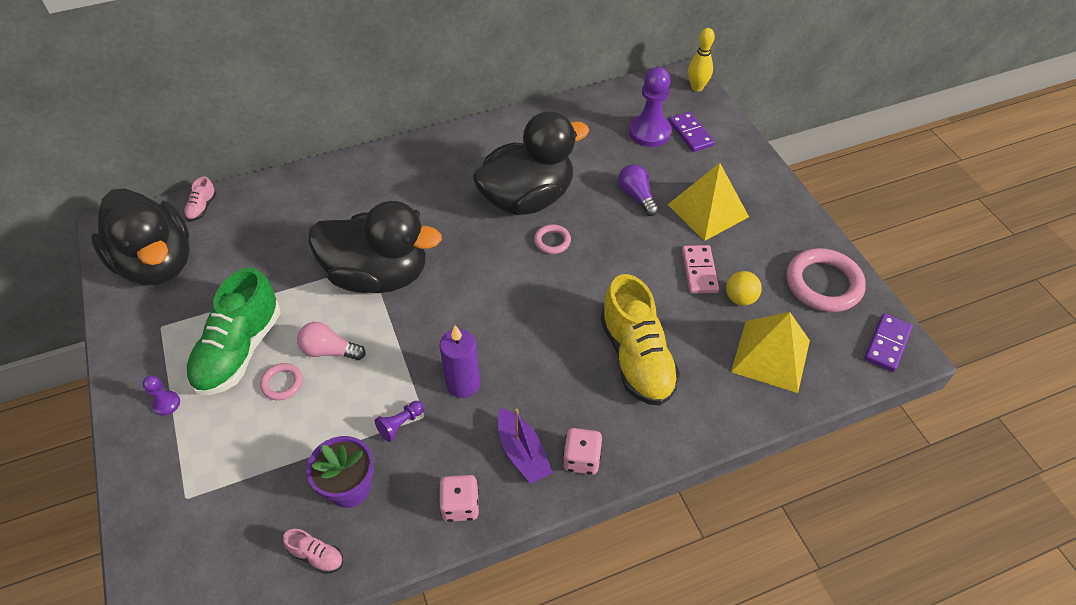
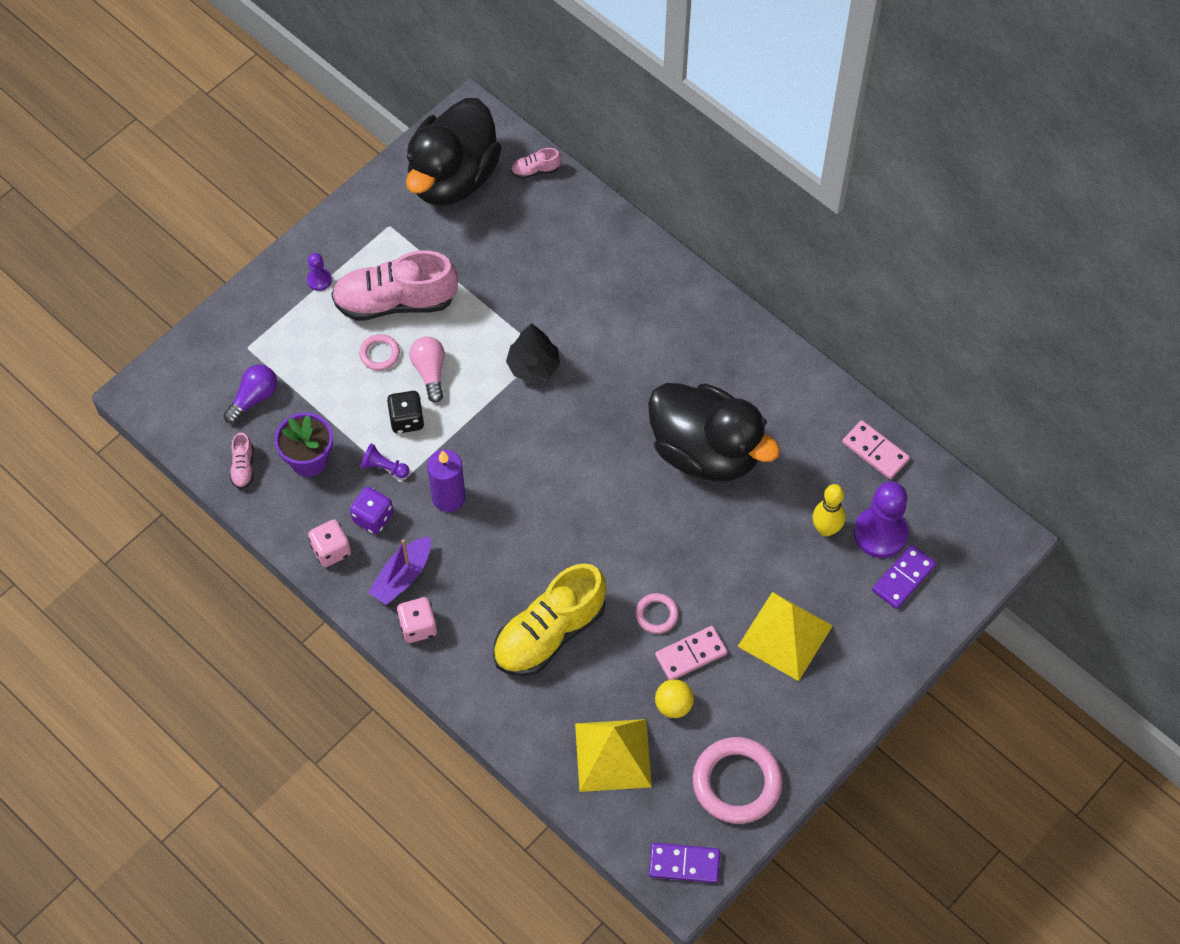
camera: 65 degrees right, 10 degrees up
green shoe [186,268,281,395] -> pink shoe [331,250,458,321]
black duck [309,201,442,293] -> black tree [506,323,560,383]
pink ring [534,224,571,254] -> pink ring moved to [635,593,679,634]
purple light bulb [618,164,658,216] -> purple light bulb moved to [224,365,277,424]
yellow bowling pin [688,28,715,92] -> yellow bowling pin moved to [812,484,846,536]
none -> purple dice [350,487,394,534]
none -> black dice [387,391,424,434]
none -> pink domino [842,420,910,479]

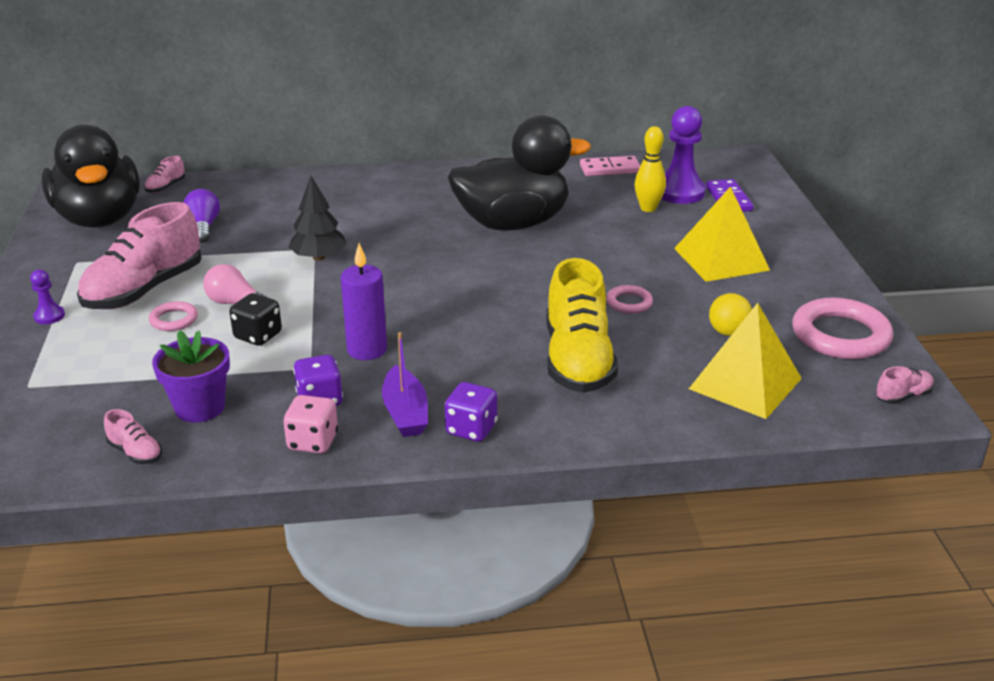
camera: 50 degrees left, 30 degrees down
purple light bulb [224,365,277,424] -> purple light bulb moved to [184,189,220,243]
purple pawn [361,444,409,478] -> none
pink dice [396,597,438,643] -> purple dice [445,382,498,442]
purple domino [649,843,720,883] -> pink shoe [875,366,934,404]
pink domino [655,626,728,680] -> none

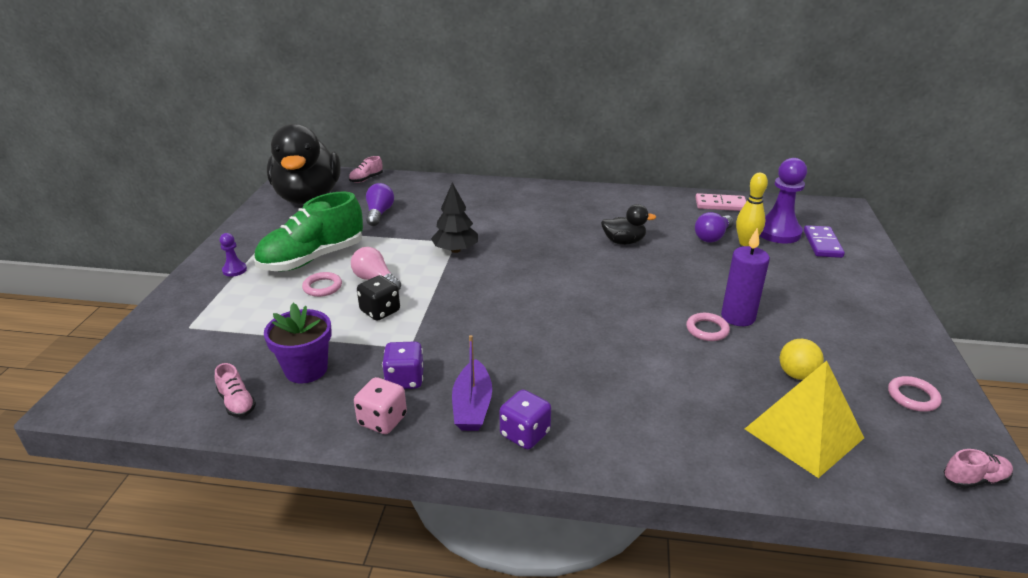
camera: 15 degrees right, 0 degrees up
pink shoe [77,202,202,309] -> green shoe [254,191,363,271]
purple candle [341,243,387,360] -> purple candle moved to [721,228,770,326]
black duck [448,115,591,231] -> black duck [601,204,656,245], size x0.44
yellow shoe [547,258,618,393] -> none
yellow pyramid [674,186,770,282] -> none
pink ring [792,297,893,359] -> pink ring [888,376,942,412], size x0.50
none -> purple light bulb [695,212,734,243]

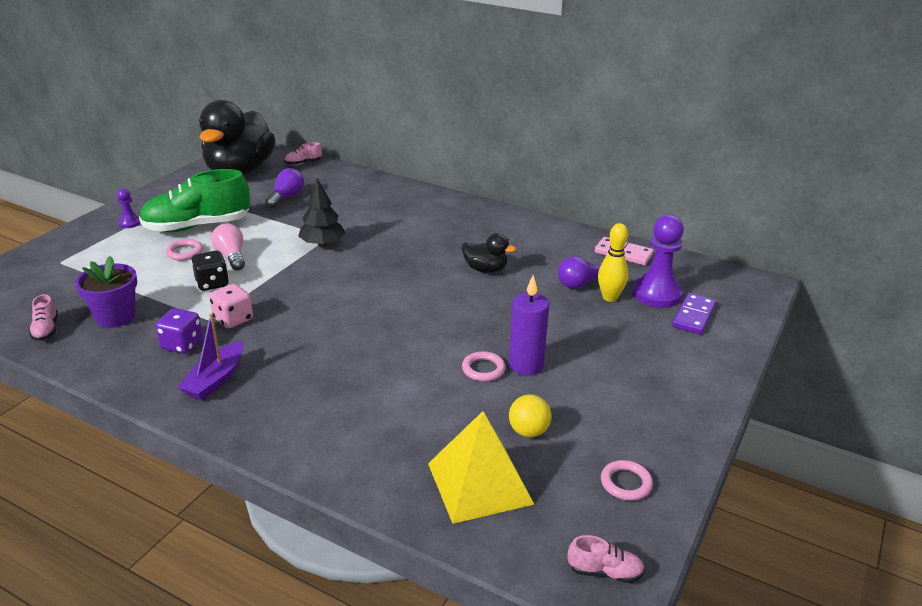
camera: 20 degrees right, 0 degrees up
pink dice [354,377,407,434] -> pink dice moved to [210,284,253,328]
purple dice [499,389,551,449] -> none

